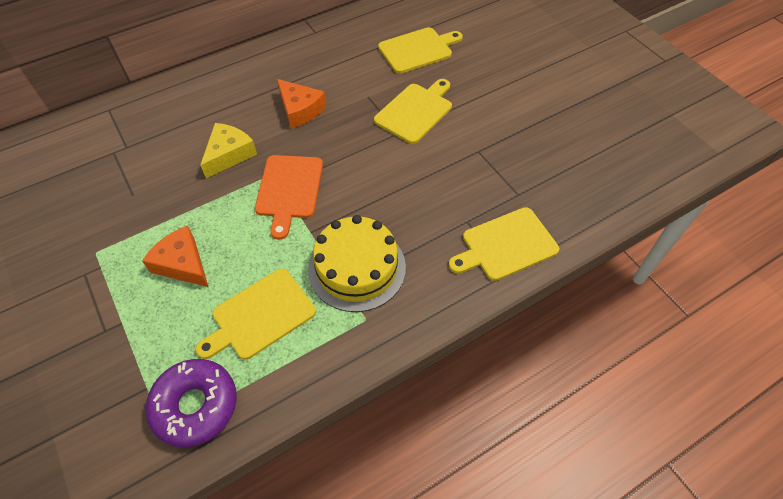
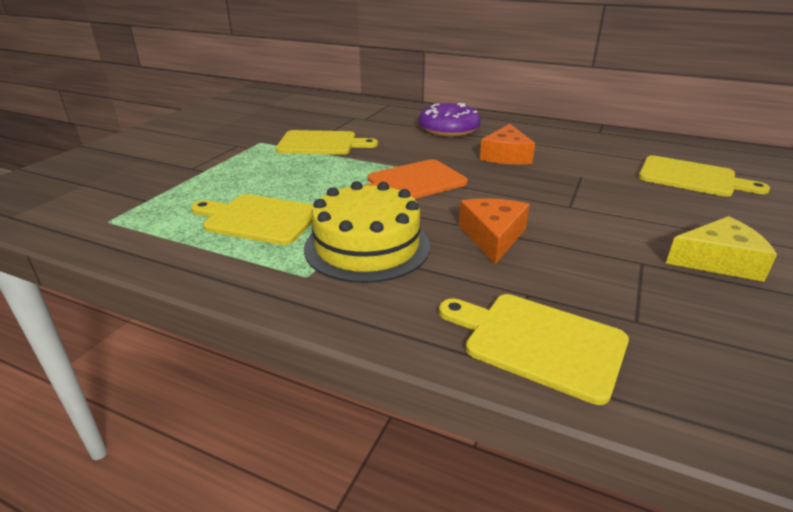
camera: 55 degrees right, 25 degrees down
orange cheese [142,226,208,287] -> orange cheese moved to [459,198,530,264]
purple donut [146,359,237,447] -> purple donut moved to [419,103,481,137]
yellow cheese [200,123,257,178] -> yellow cheese moved to [666,216,777,282]
yellow cutting board [374,79,452,144] -> yellow cutting board moved to [276,130,378,155]

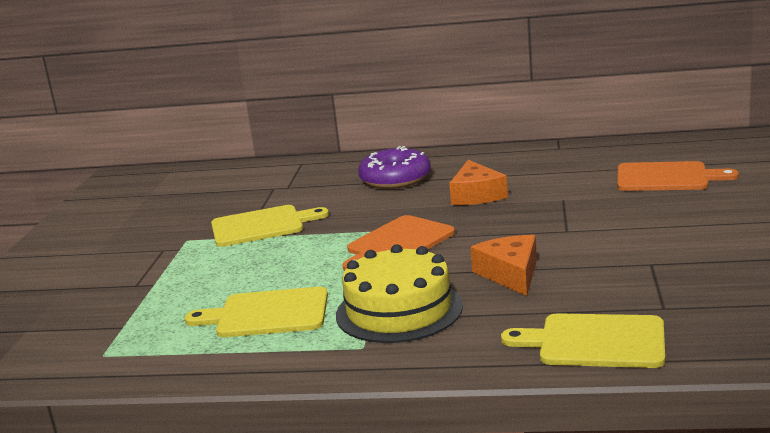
camera: 15 degrees left, 10 degrees down
yellow cutting board [638,155,770,197] -> orange cutting board [617,161,739,191]
yellow cheese [666,216,777,282] -> none

